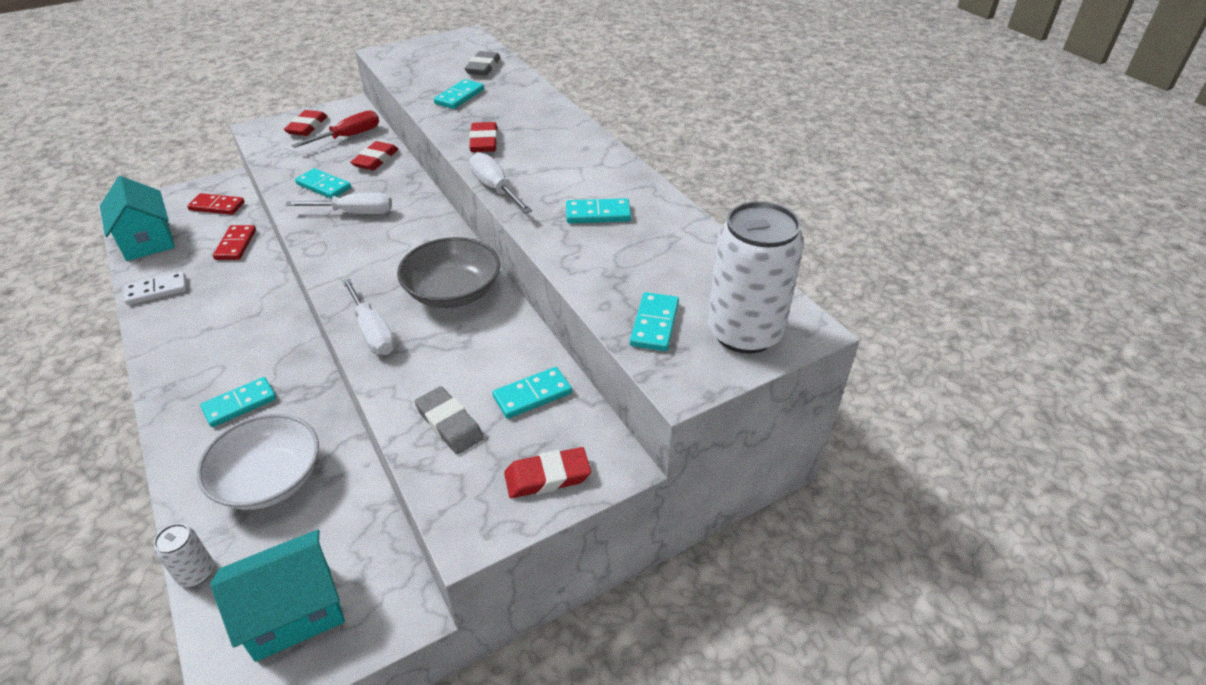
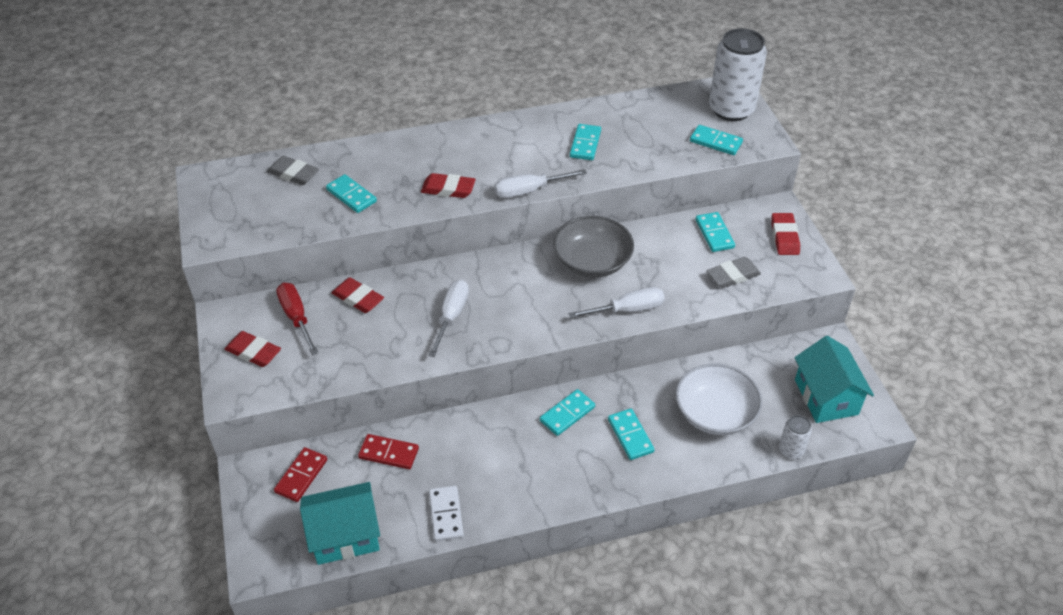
camera: 75 degrees left, 5 degrees up
turquoise domino [295,168,351,199] -> turquoise domino moved to [540,389,595,436]

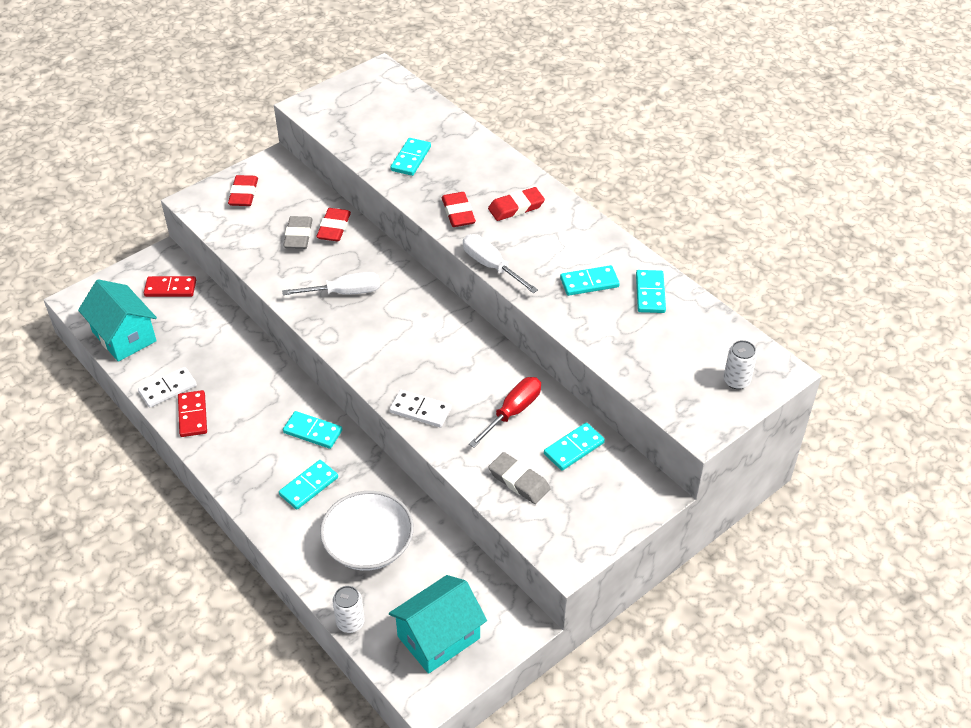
camera: 65 degrees right, 0 degrees up
grey eraser [267,156,319,185] -> grey eraser moved to [283,216,313,249]
red screwdriver [276,282,318,355] -> red screwdriver moved to [469,377,541,448]
red domino [358,434,419,469] -> red domino moved to [178,390,207,437]
grey bowl [553,216,634,278] -> none
white screwdriver [569,287,665,318] -> white domino [390,390,451,428]
turquoise domino [690,125,743,155] -> turquoise domino moved to [636,270,666,313]
white can [709,28,767,121] -> white can [723,340,757,389], size x0.47
red eraser [771,213,800,255] -> red eraser moved to [488,187,545,221]

